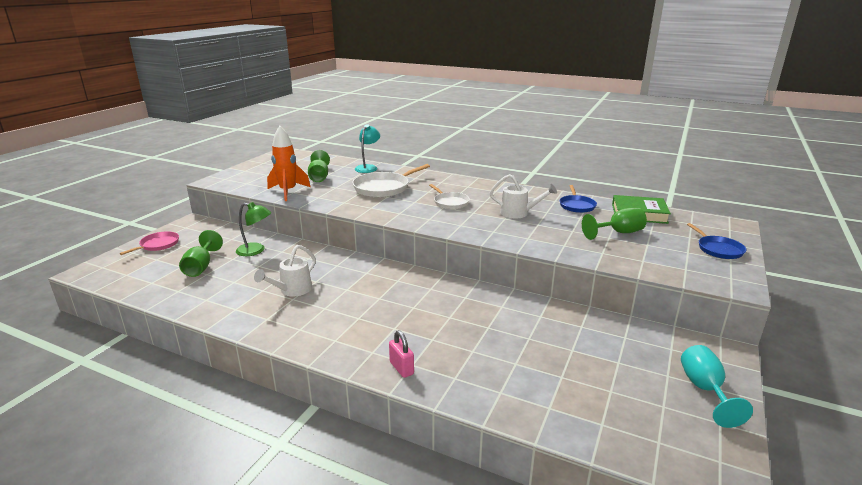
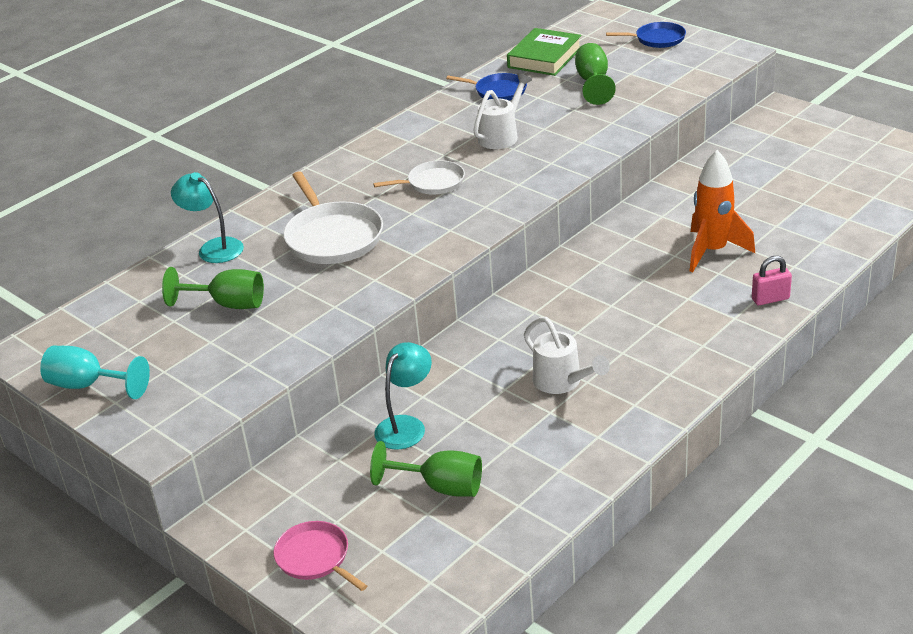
camera: 70 degrees left, 10 degrees up
green lamp [236,202,271,256] -> turquoise lamp [374,342,432,450]
orange rocket [267,126,310,201] -> orange rocket moved to [690,150,755,272]
turquoise goblet [681,345,753,428] -> turquoise goblet moved to [40,346,150,399]

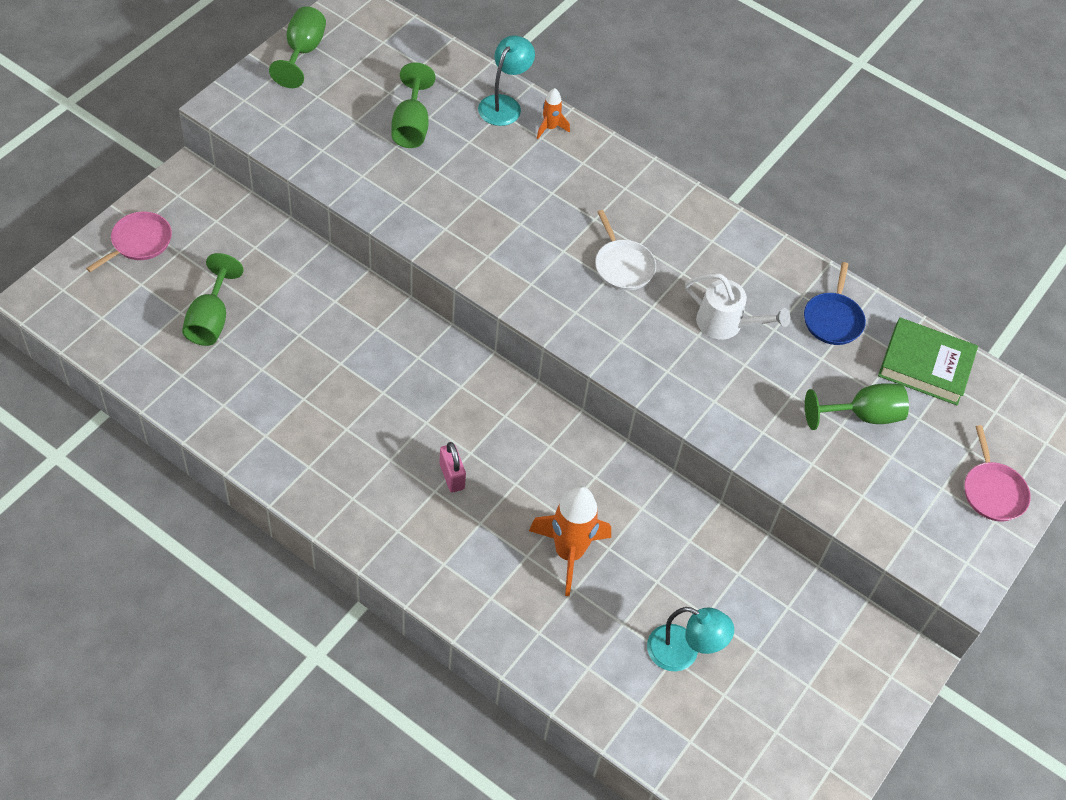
camera: 75 degrees right, 20 degrees up
turquoise goblet [40,346,150,399] -> green goblet [269,6,326,88]
white pan [283,171,383,264] -> none
turquoise lamp [374,342,432,450] -> turquoise lamp moved to [647,607,734,672]
white watering can [524,317,610,394] -> none
blue pan [606,22,686,48] -> pink pan [965,425,1031,522]
pink padlock [752,256,792,305] -> pink padlock moved to [439,442,466,492]
none -> orange rocket [537,88,570,139]

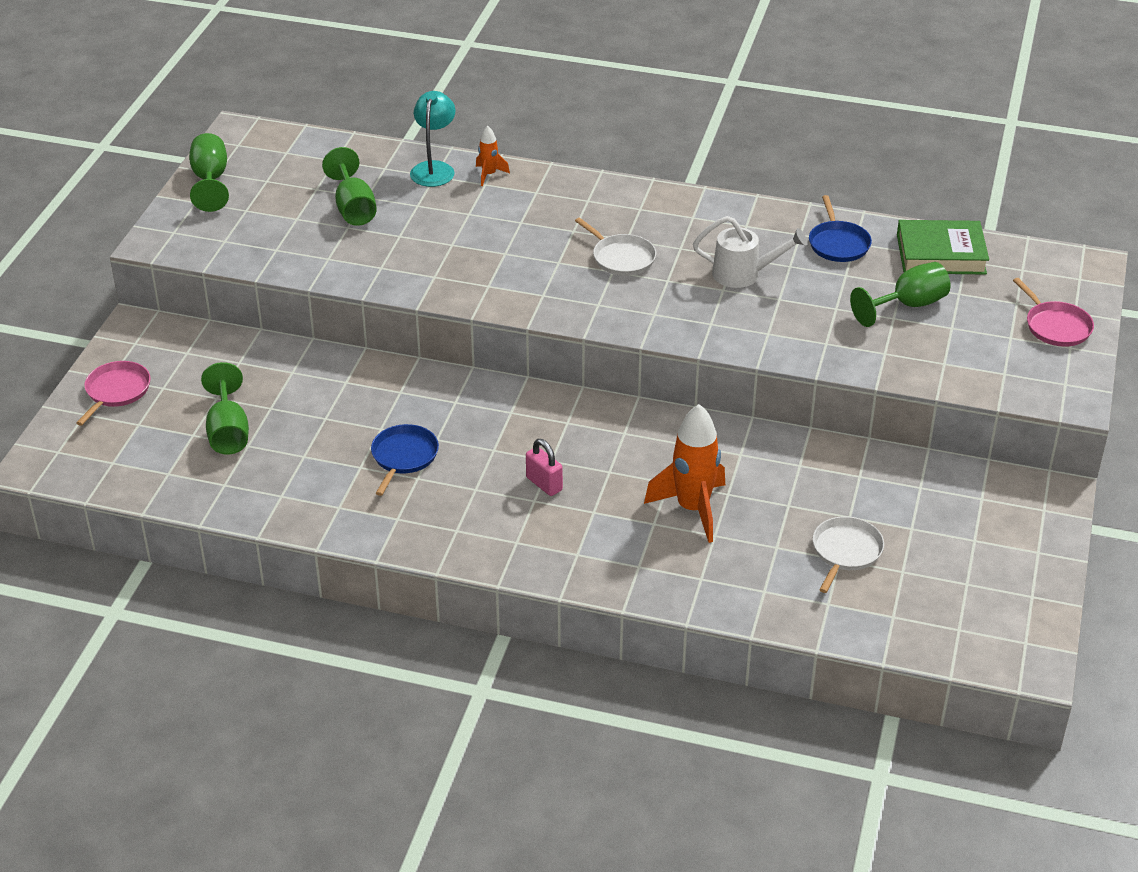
camera: 15 degrees left, 15 degrees down
turquoise lamp [647,607,734,672] -> white pan [813,516,884,593]
none -> blue pan [371,424,439,496]

